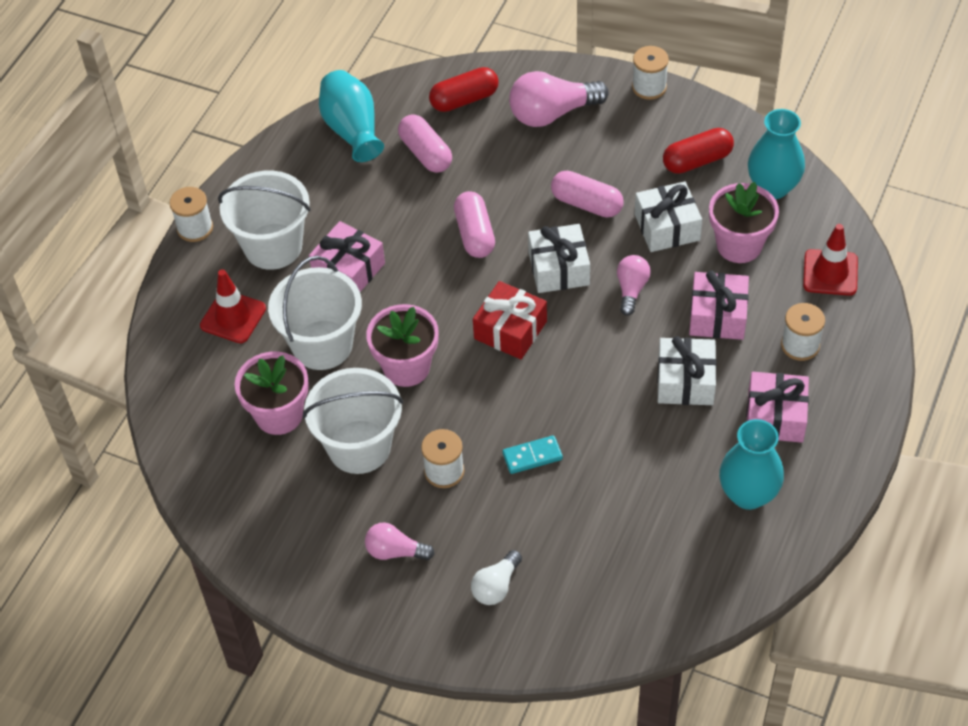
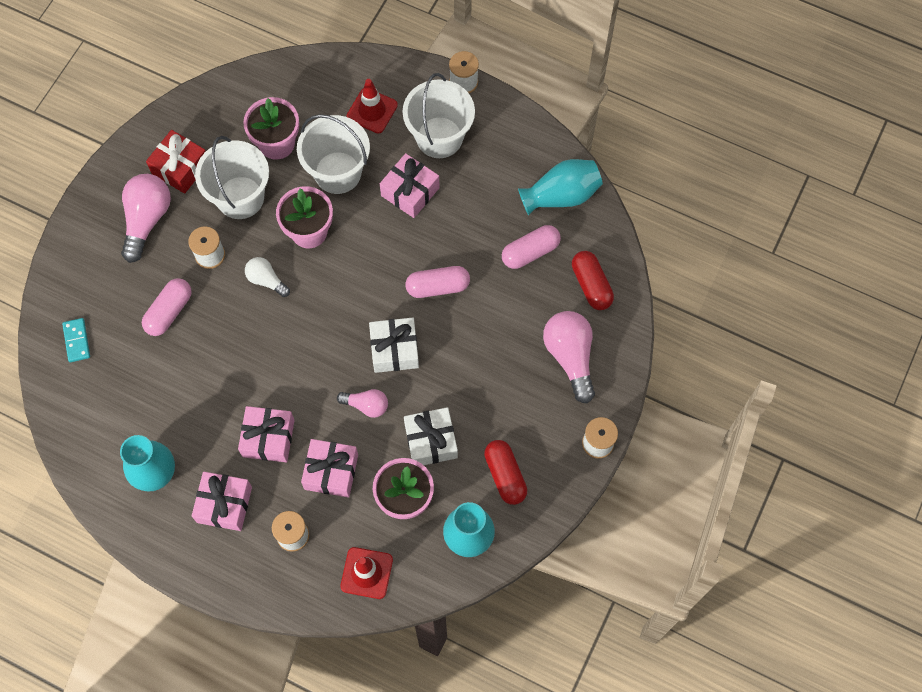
camera: 90 degrees right, 15 degrees up
pink light bulb [365,523,434,560] -> pink light bulb [121,174,171,263], size x1.75
white light bulb [471,550,522,605] -> white light bulb moved to [245,257,290,297]
red gift [473,281,547,359] -> red gift moved to [146,130,206,194]
turquoise domino [502,435,563,474] -> turquoise domino moved to [62,318,90,362]
pink capsule [551,171,624,218] -> pink capsule moved to [142,278,192,336]
white gift [657,336,716,405] -> pink gift [238,406,295,462]

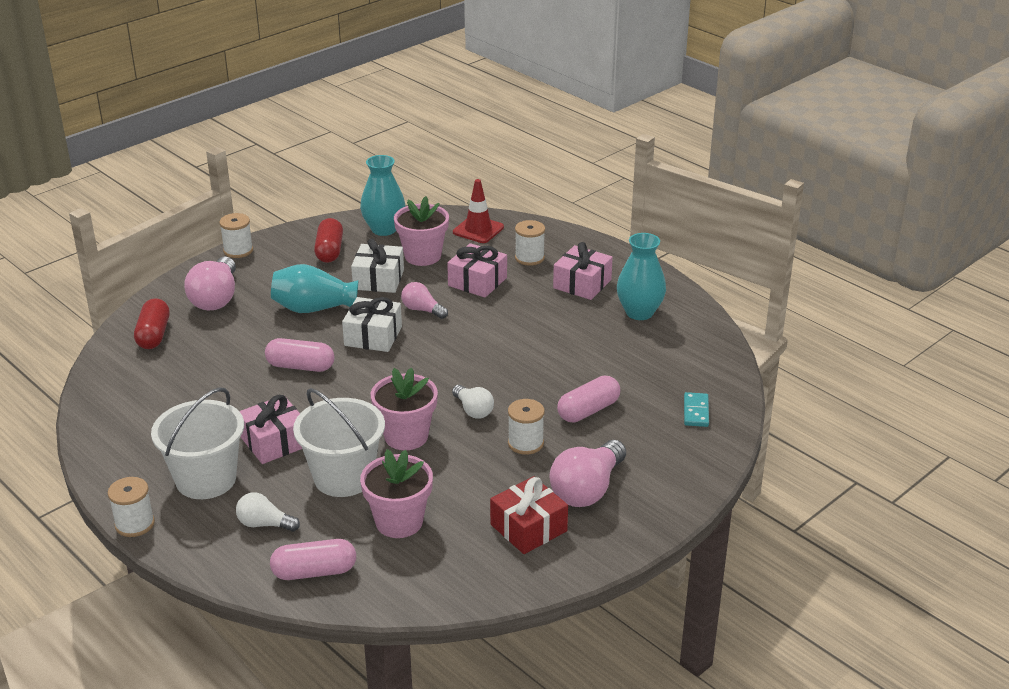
camera: 160 degrees left, 35 degrees down
white bucket [195,136,269,219] -> none
pink gift [238,406,295,462] -> none
red traffic cone [347,79,398,133] -> white light bulb [236,492,300,532]
pink capsule [502,225,561,269] -> pink capsule moved to [270,539,356,580]
turquoise vase [518,159,603,215] -> turquoise vase moved to [271,264,359,313]

